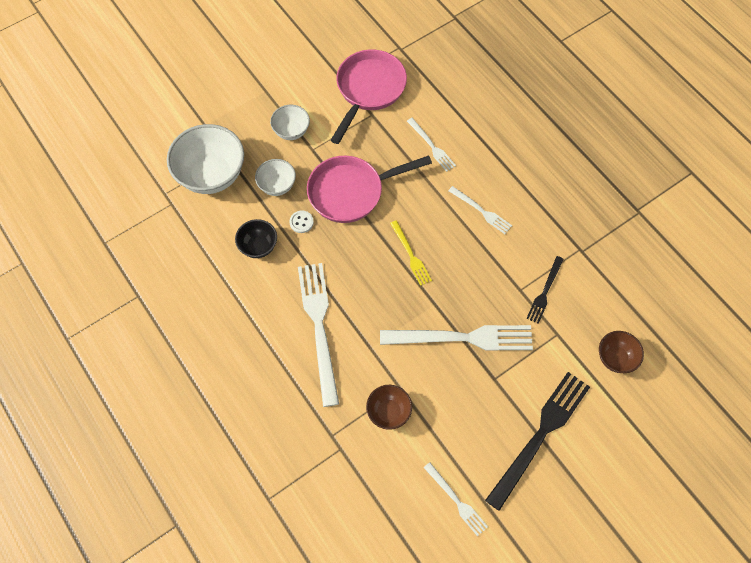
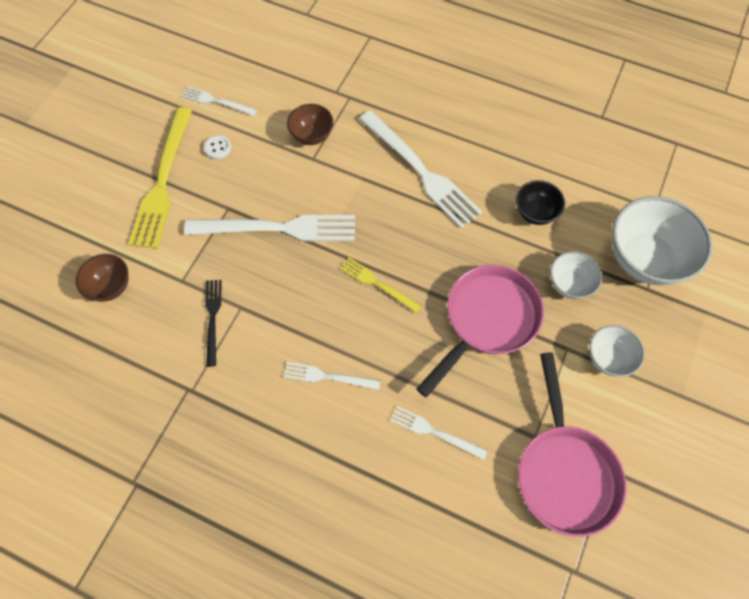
camera: 150 degrees right, 0 degrees up
white button [289,210,314,233] -> white button moved to [204,135,231,159]
white fork [380,325,533,350] -> white fork turned 150 degrees counterclockwise [184,215,355,241]
black fork [485,372,590,511] -> yellow fork [129,107,192,249]

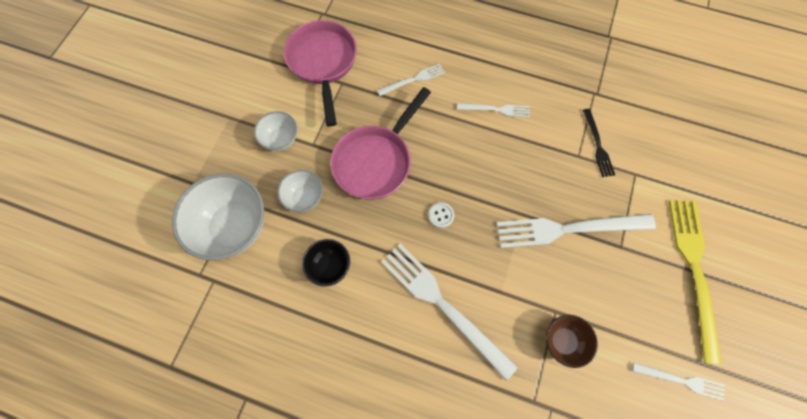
camera: 175 degrees right, 5 degrees up
brown bowl [76,254,128,302] -> none
white button [204,135,231,159] -> white button moved to [428,202,454,228]
yellow fork [340,258,421,313] -> none
white fork [390,406,487,460] -> white fork turned 45 degrees counterclockwise [377,64,445,96]

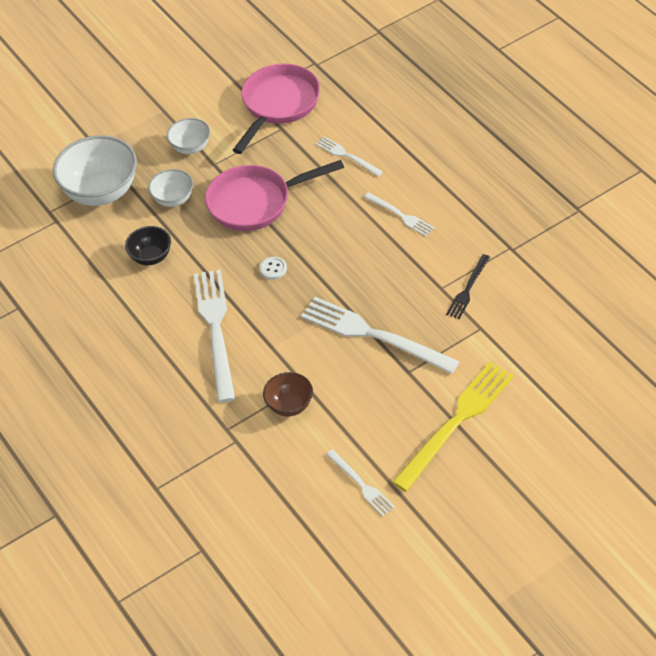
camera: 40 degrees right, 20 degrees down
white fork [377,64,445,96] -> white fork turned 150 degrees counterclockwise [316,136,383,177]

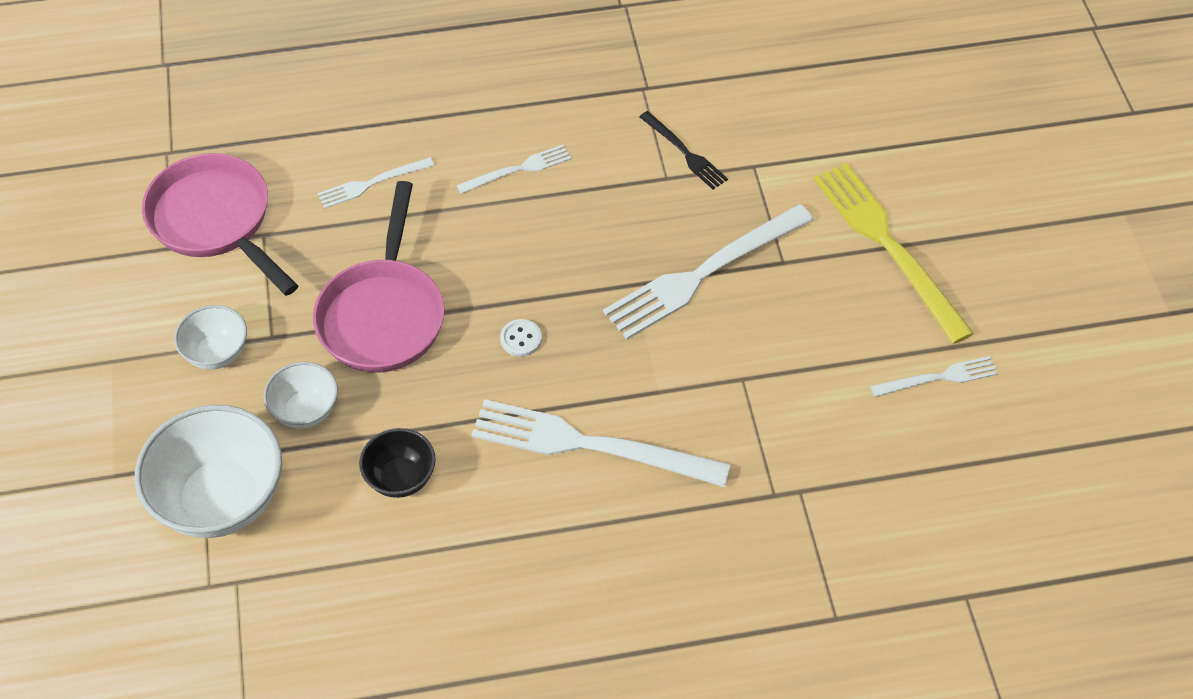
camera: 70 degrees left, 5 degrees up
brown bowl [263,372,313,417] -> none

